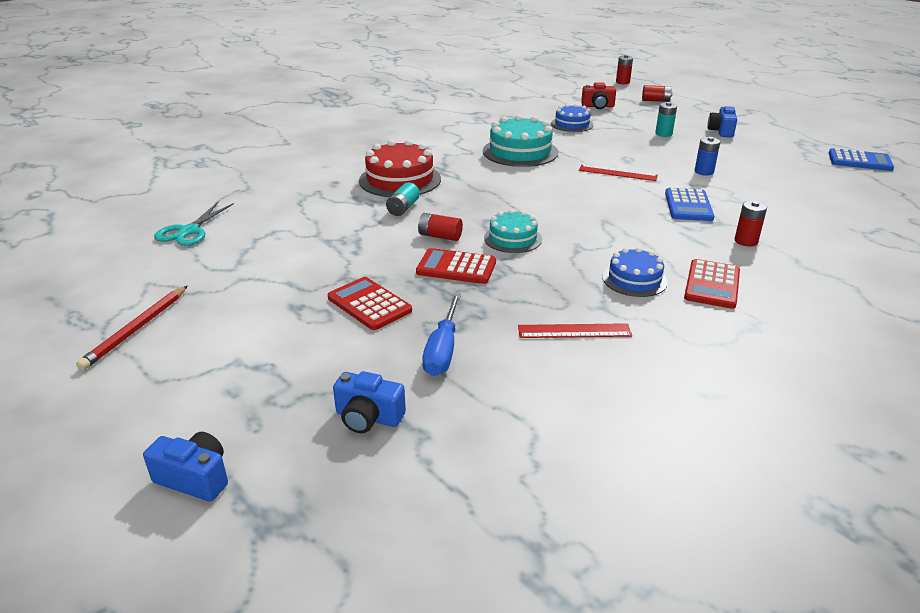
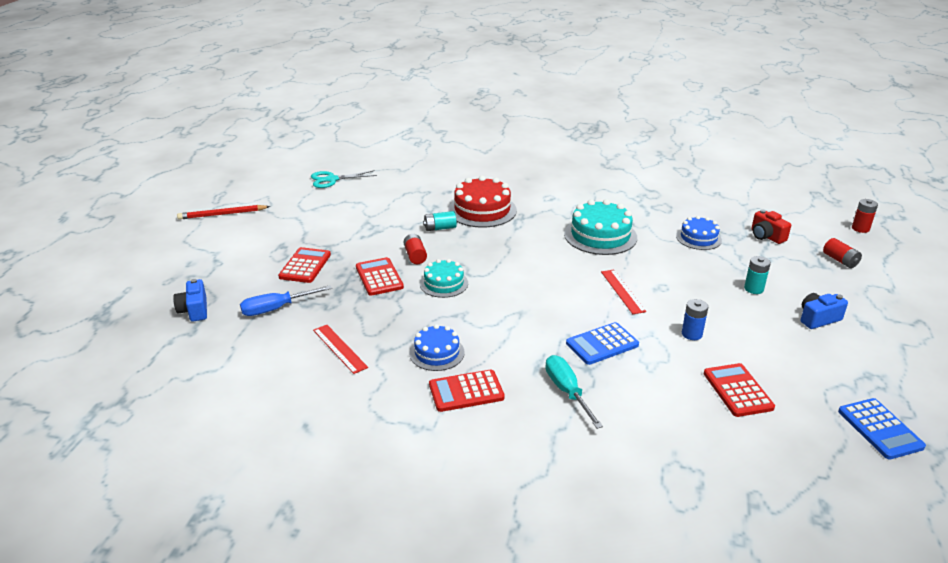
camera: 55 degrees right, 0 degrees up
blue camera [143,432,228,502] -> none
red battery [735,200,767,247] -> turquoise screwdriver [545,355,603,429]
none -> red calculator [704,363,775,417]

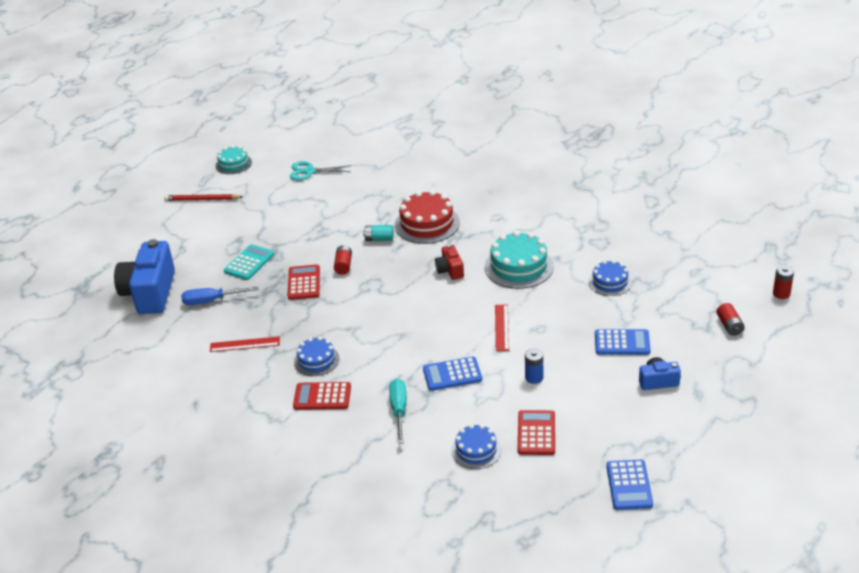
camera: 20 degrees right, 5 degrees up
blue camera [173,279,207,322] -> blue camera [114,239,175,314], size x2.07
red calculator [278,247,331,283] -> turquoise calculator [224,244,275,280]
red ruler [313,325,368,374] -> red ruler turned 75 degrees counterclockwise [210,336,280,352]
turquoise cake [420,259,468,298] -> turquoise cake moved to [215,145,252,174]
turquoise battery [744,256,771,294] -> blue calculator [595,329,651,355]
red camera [751,209,791,244] -> red camera moved to [435,244,464,280]
none -> blue cake [451,424,501,469]

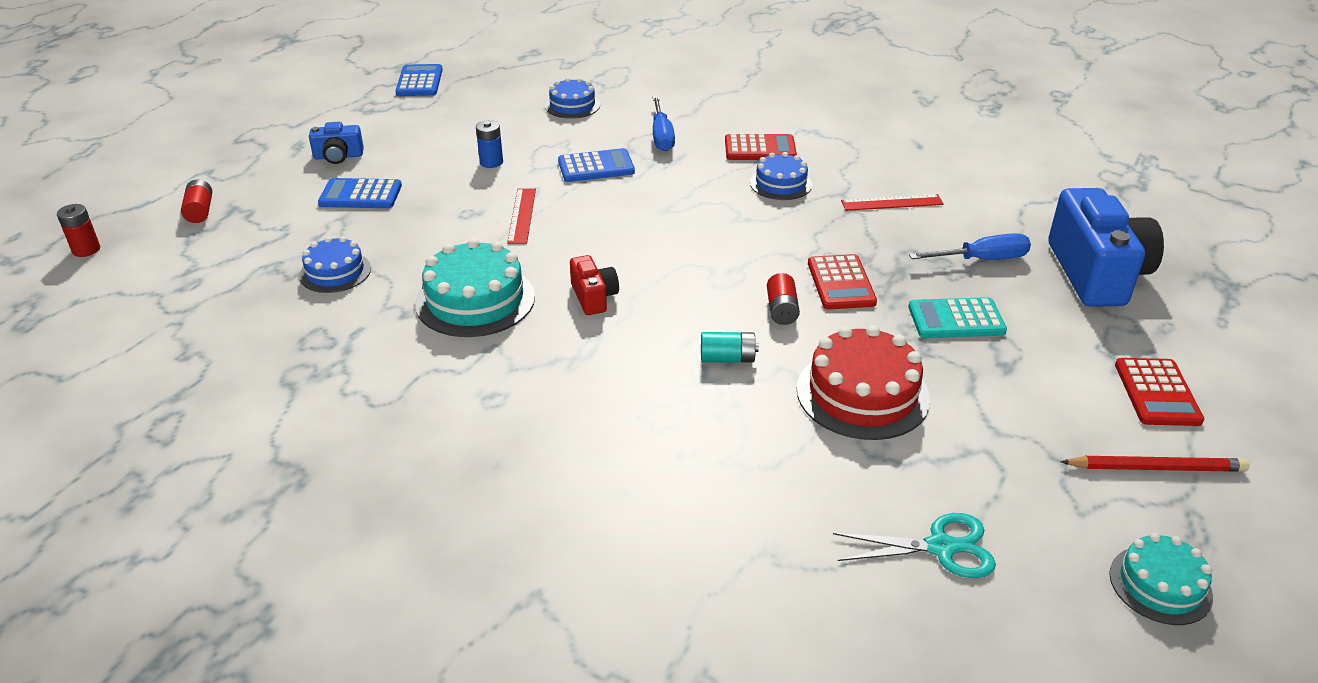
camera: 175 degrees right, 0 degrees up
turquoise calculator [224,244,275,280] -> turquoise calculator turned 60 degrees clockwise [908,297,1007,338]
turquoise screwdriver [389,378,407,444] -> blue screwdriver [653,96,675,151]
red cake [395,190,460,244] -> red cake moved to [797,325,930,440]
red calculator [518,410,555,455] -> red calculator moved to [1115,358,1204,426]

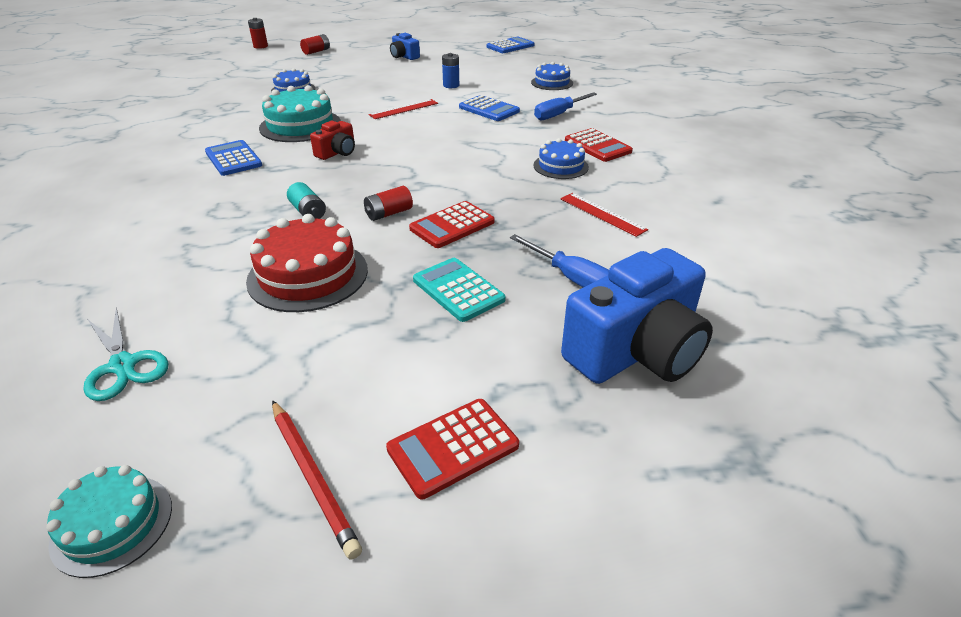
camera: 55 degrees right, 0 degrees up
blue calculator [318,178,402,208] -> blue calculator moved to [205,140,262,176]

